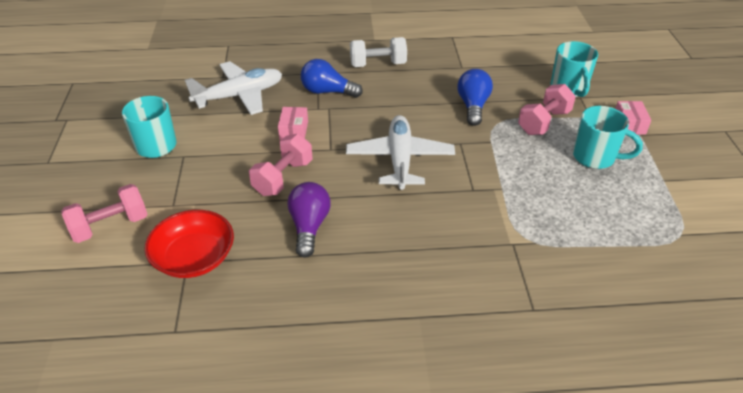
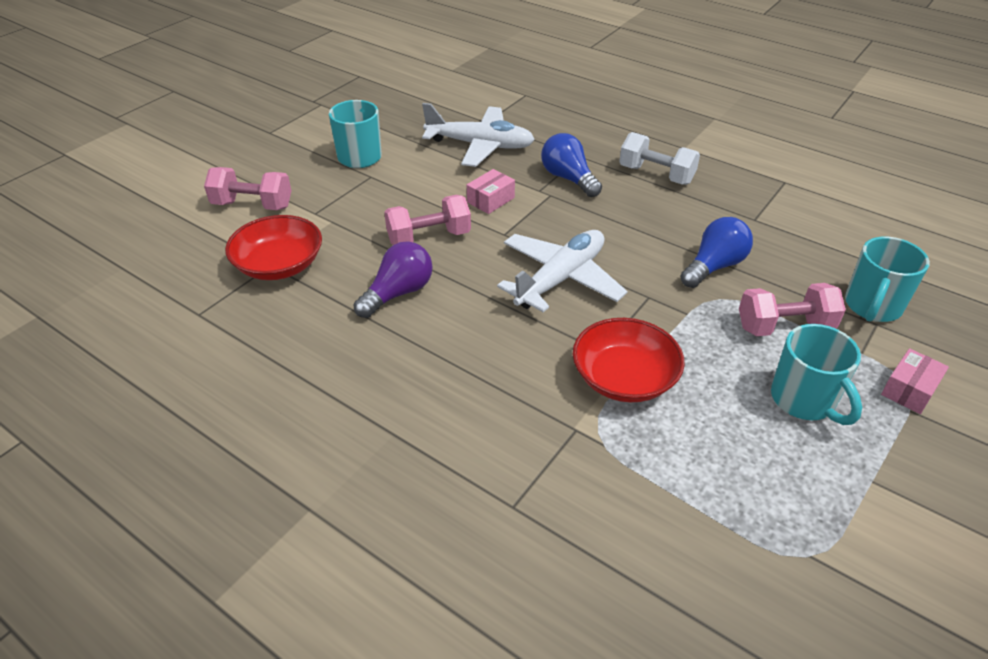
camera: 40 degrees right, 0 degrees up
none -> red bowl [573,318,685,402]

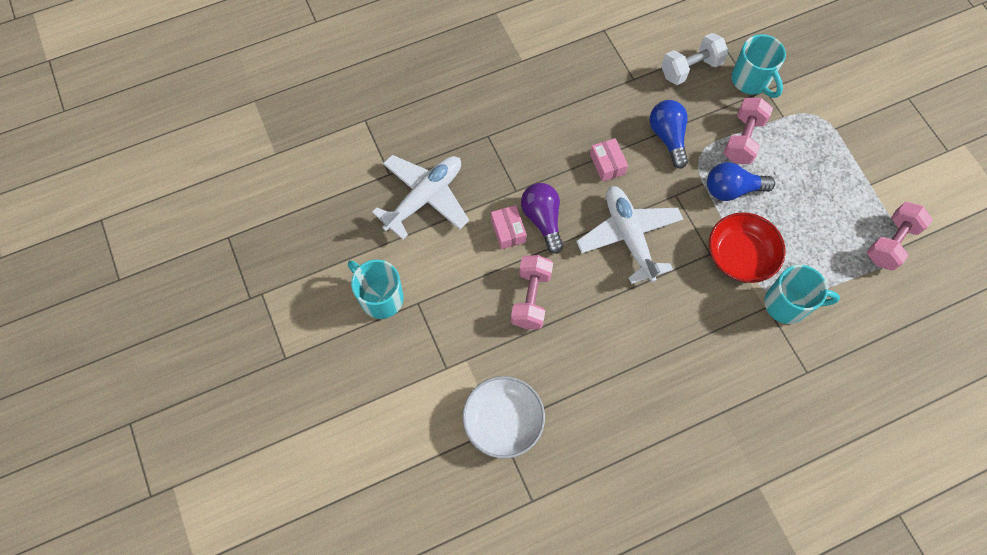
camera: 60 degrees left, 25 degrees up
pink dumbbell [204,167,291,210] -> pink dumbbell moved to [867,202,933,271]
red bowl [225,215,322,280] -> white bowl [462,376,545,459]
purple light bulb [353,241,433,318] -> purple light bulb moved to [521,183,563,254]
blue light bulb [541,133,602,197] -> blue light bulb moved to [707,162,775,201]
white dumbbell [619,132,700,185] -> white dumbbell moved to [661,33,729,85]
turquoise mug [771,324,862,425] -> turquoise mug moved to [764,265,840,324]
pink box [881,348,949,414] -> pink box moved to [590,138,628,182]

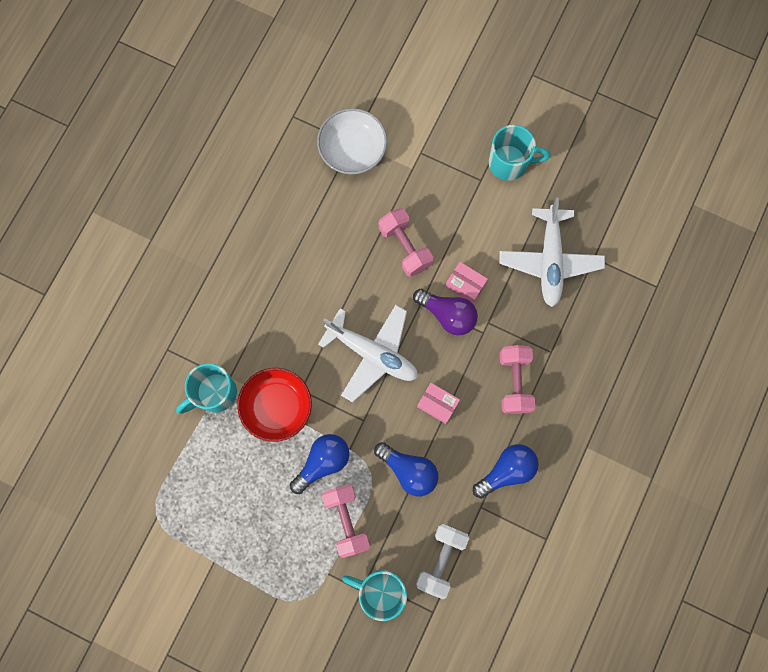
camera: 140 degrees right, 10 degrees up
pink dumbbell [867,202,933,271] -> pink dumbbell moved to [500,345,535,414]
none -> blue light bulb [473,444,539,499]

